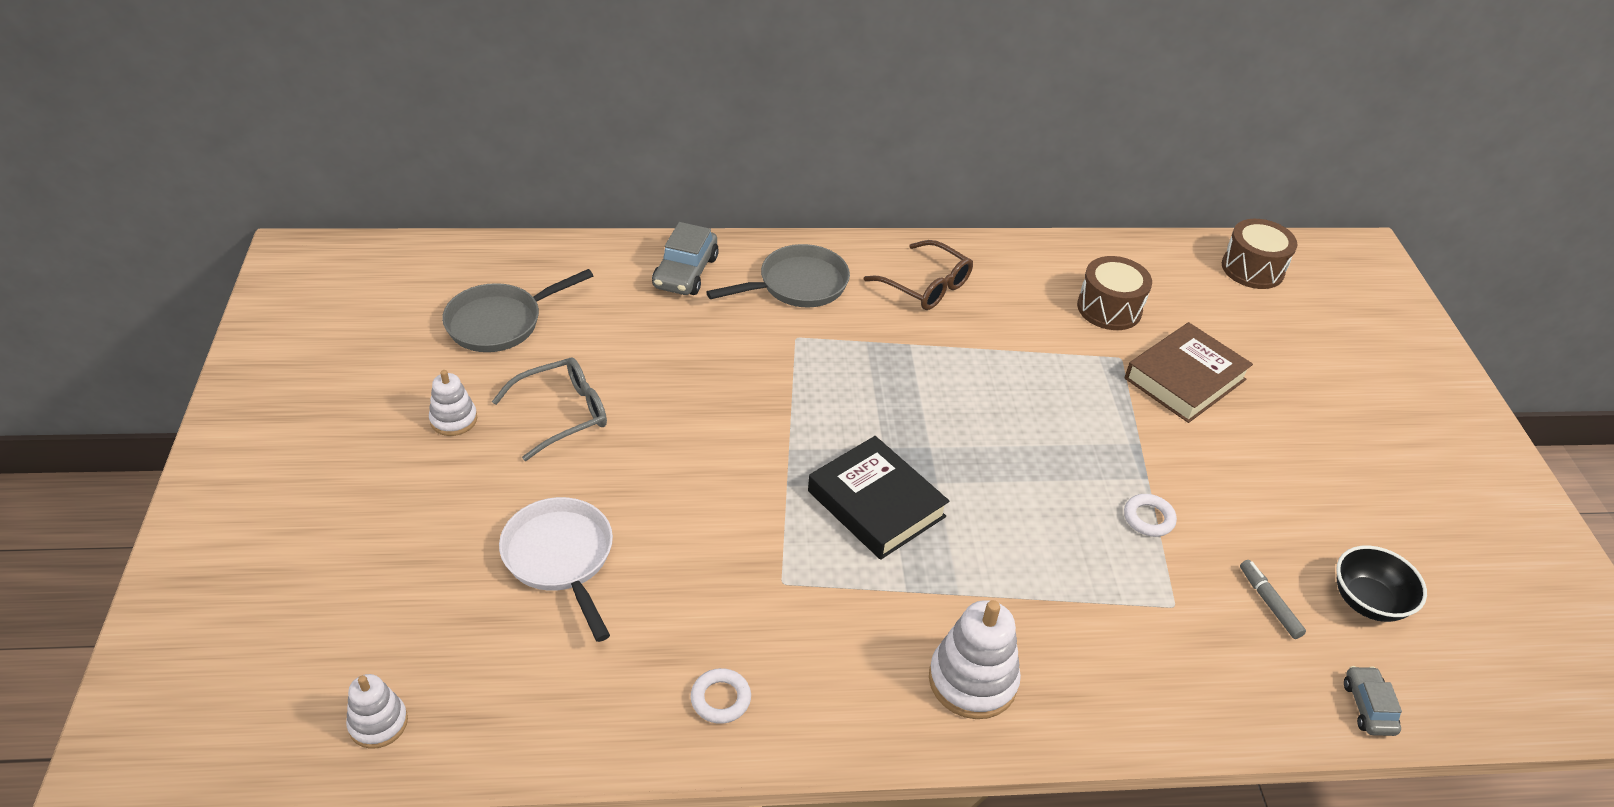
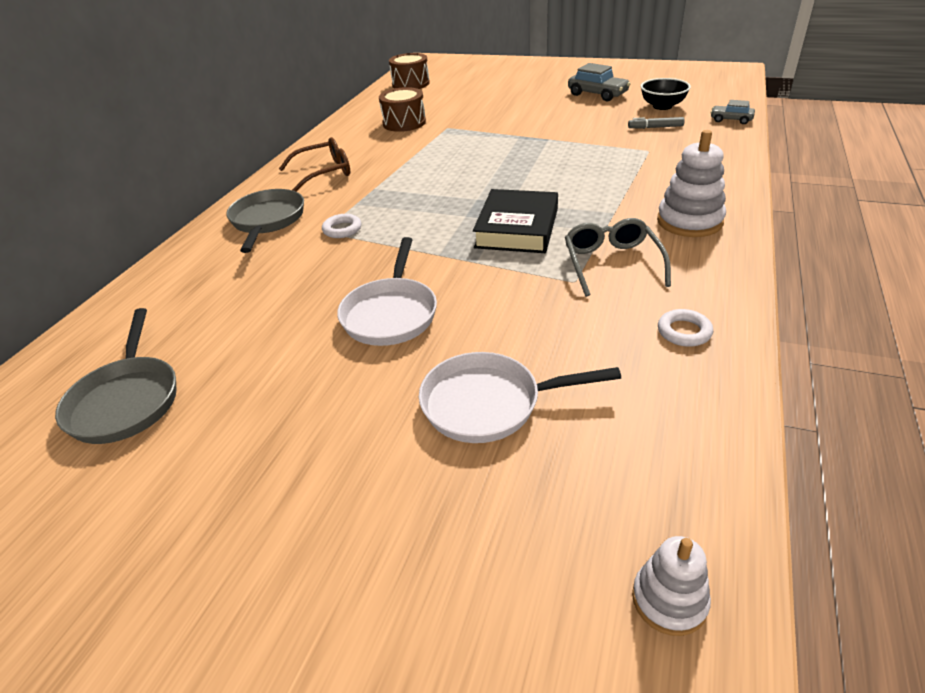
camera: 60 degrees left, 5 degrees down
white stacking toy [429,370,477,436] -> none
grey glasses [492,358,607,461] -> grey glasses moved to [565,218,671,297]
grey car [652,222,719,295] -> grey car moved to [568,63,631,101]
black book [808,436,949,560] -> black book turned 60 degrees counterclockwise [473,189,558,253]
white ring [1124,494,1177,537] -> white ring moved to [322,214,361,238]
brown book [1125,322,1253,423] -> none
none -> white pan [337,237,437,346]

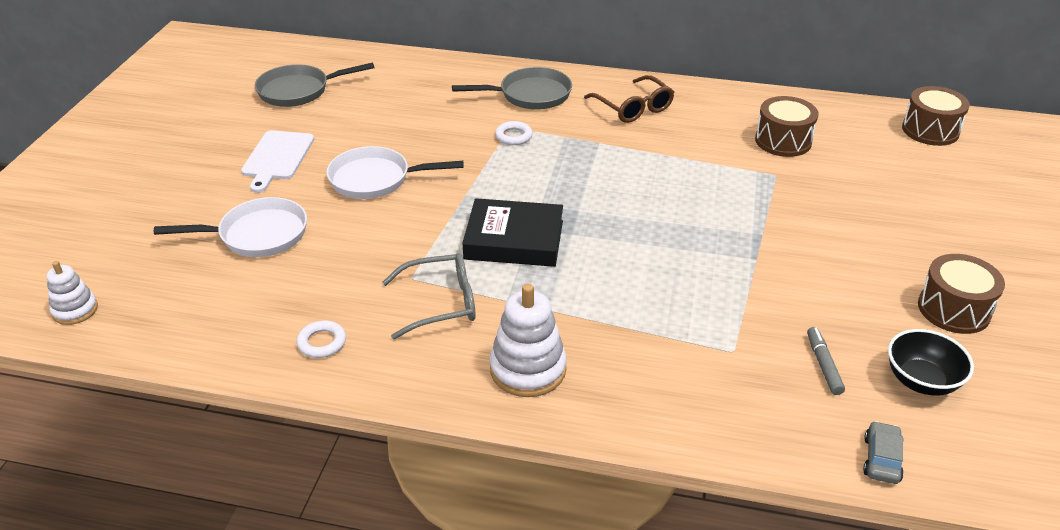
camera: 80 degrees right, 0 degrees up
white pan [419,352,621,443] -> white pan turned 90 degrees clockwise [154,197,307,257]
grey car [568,63,631,101] -> brown drum [918,254,1005,334]
none -> white cutting board [241,130,314,193]

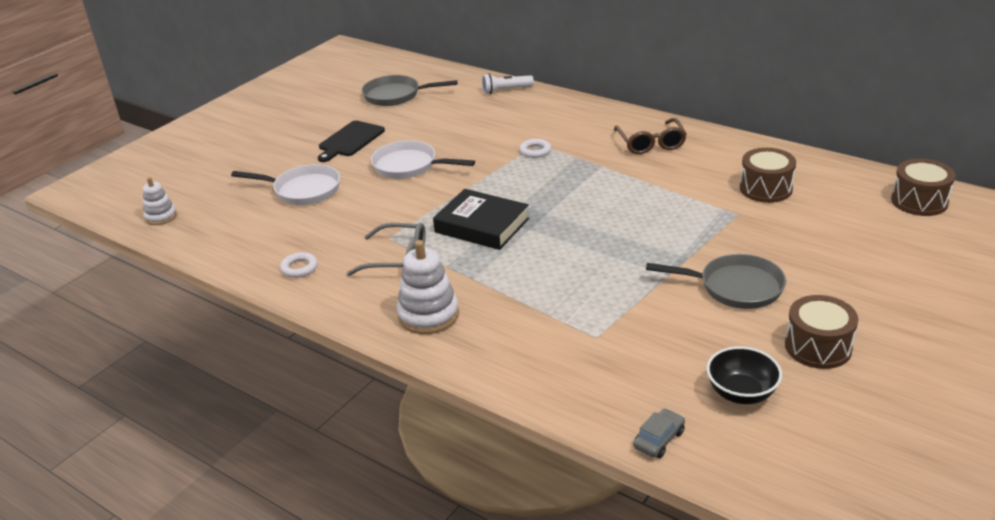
camera: 25 degrees right, 5 degrees down
white cutting board [241,130,314,193] -> black cutting board [318,120,385,162]
grey pan [452,67,572,110] -> grey pan moved to [646,254,786,309]
grey marker [807,327,845,395] -> none
none -> white flashlight [482,73,534,94]

